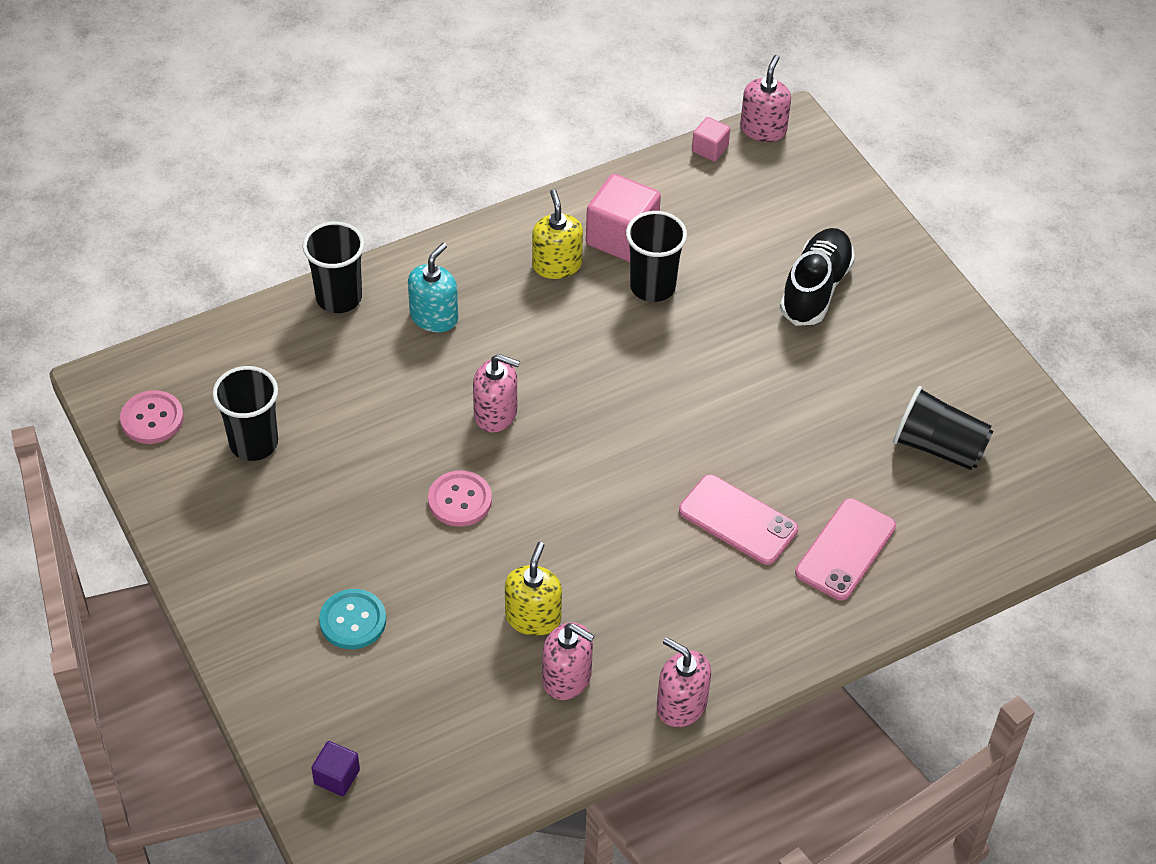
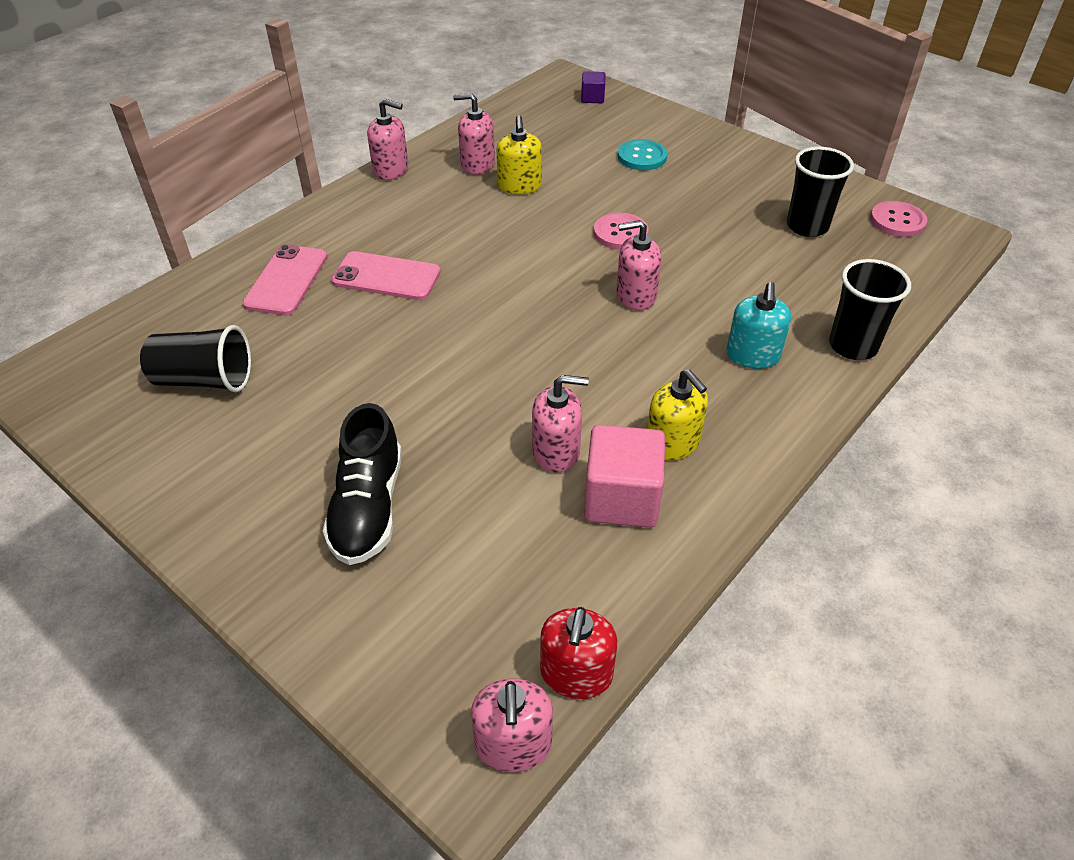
camera: 160 degrees right, 5 degrees down
black cup [626,211,687,302] -> pink soap dispenser [532,375,589,472]
pink cube [692,117,730,162] -> red soap dispenser [540,607,617,699]

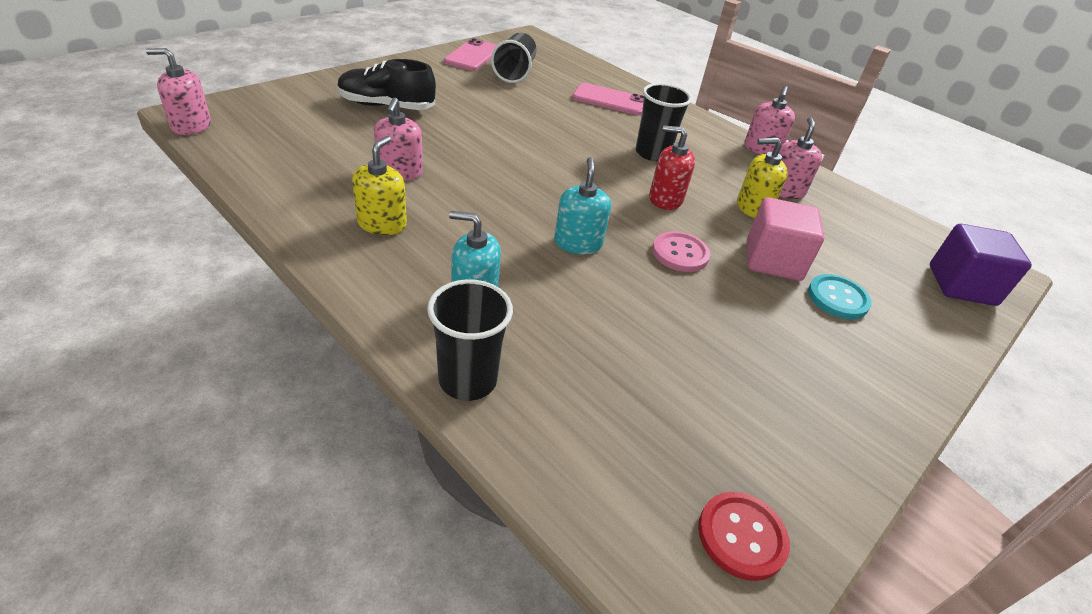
camera: 90 degrees right, 5 degrees down
pink phone [331,251,441,300] -> pink phone moved to [444,38,496,71]
red soap dispenser [540,607,617,699] -> red soap dispenser moved to [649,125,695,210]
purple cube [581,71,605,103] -> purple cube [930,224,1032,306], size x1.93
pink cube [584,425,665,528] -> pink cube moved to [747,197,825,281]
pink soap dispenser [616,220,662,310] -> turquoise soap dispenser [554,157,611,254]
yellow soap dispenser [647,369,708,461] -> yellow soap dispenser turned 135 degrees clockwise [352,136,407,235]
black cup [787,147,854,237] -> black cup moved to [636,83,692,161]
pink button [870,201,927,237] -> red button [698,492,790,581]

